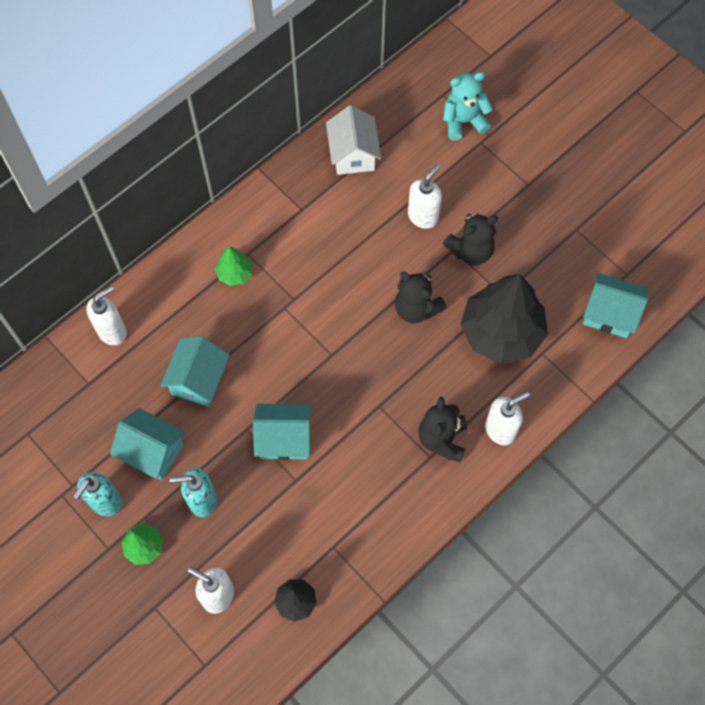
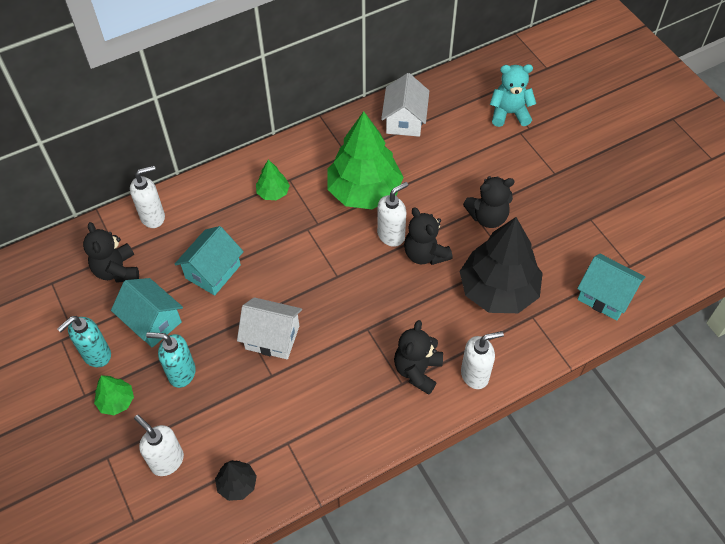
camera: 15 degrees right, 10 degrees down
turquoise house [253,404,311,460] -> white house [237,297,302,359]
white soap dispenser [408,164,442,229] -> white soap dispenser moved to [377,182,408,247]
none -> black teddy bear [83,222,139,283]
none -> green tree [327,111,404,209]

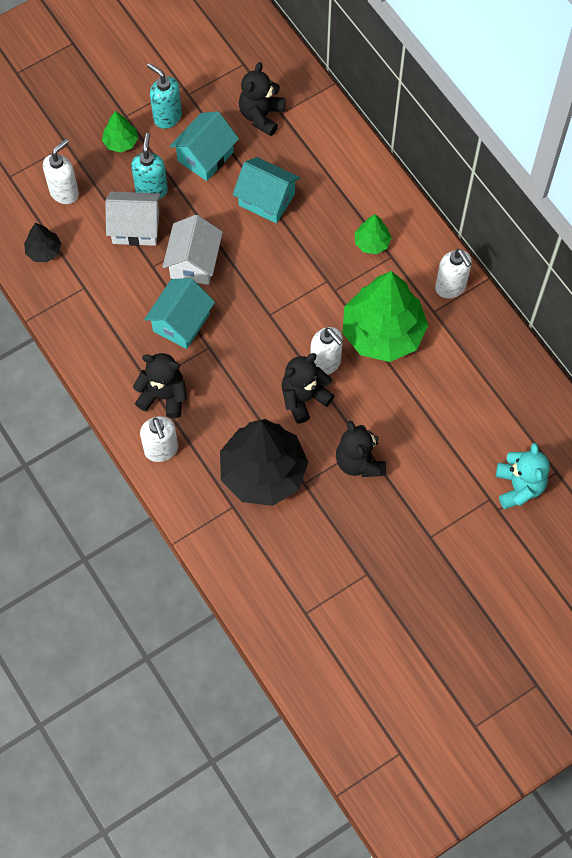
camera: 85 degrees right, 10 degrees up
black teddy bear [83,222,139,283] -> black teddy bear turned 45 degrees counterclockwise [239,62,285,136]
white soap dispenser [130,166,165,228] -> white soap dispenser moved to [435,249,472,299]
white house [381,73,429,137] -> white house moved to [105,191,161,246]
turquoise house [577,254,645,321] -> turquoise house moved to [144,278,215,349]

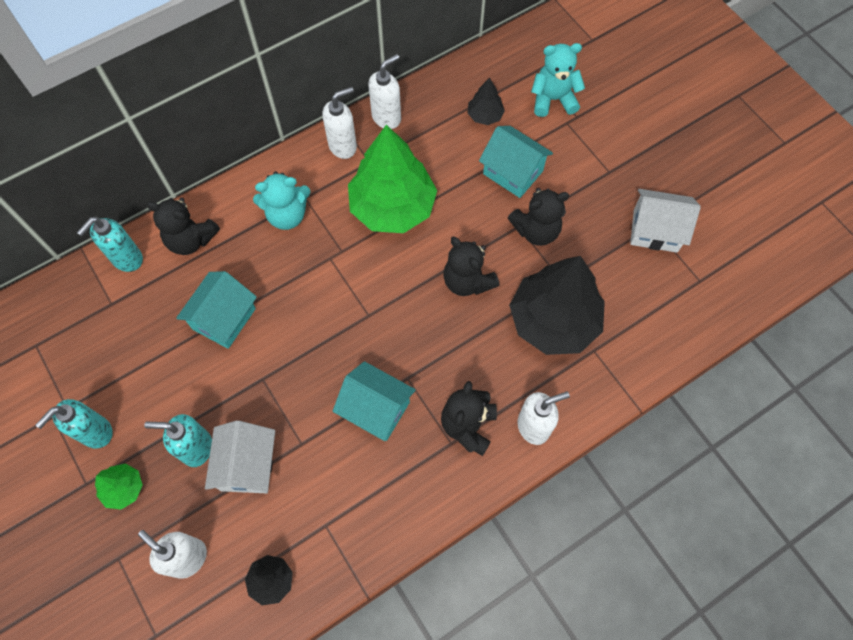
camera: 90 degrees left, 0 degrees up
white house [162,215,223,285] -> white house moved to [630,189,701,253]
turquoise house [170,111,239,181] -> turquoise house moved to [479,126,553,198]
black teddy bear [239,62,285,136] -> black teddy bear moved to [146,198,220,255]
white soap dispenser [310,327,343,375] -> white soap dispenser moved to [368,54,401,129]
green tree [355,214,392,254] -> turquoise teddy bear [253,171,311,230]
none -> turquoise soap dispenser [77,217,143,272]
none -> black tree [467,78,505,125]

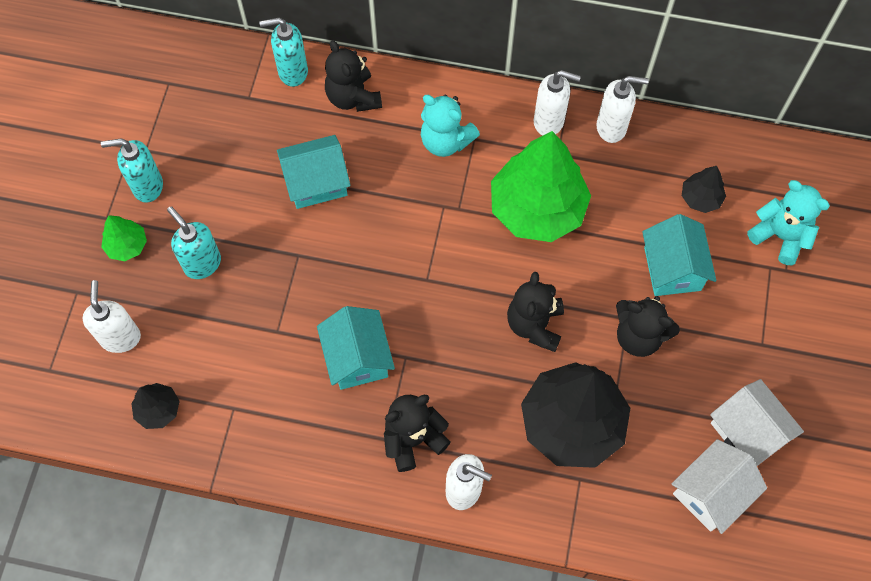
camera: 45 degrees right, 0 degrees up
white house [205,420,275,493] -> white house moved to [672,439,767,534]

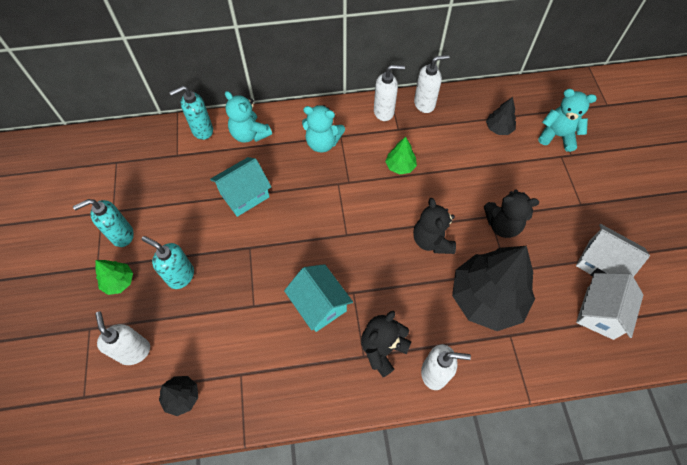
camera: 20 degrees left, 5 degrees down
black teddy bear [325,40,382,112] -> turquoise teddy bear [225,91,272,143]
green tree [491,131,591,242] -> green tree [385,137,417,175], size x0.45
turquoise house [642,214,716,296] -> none

